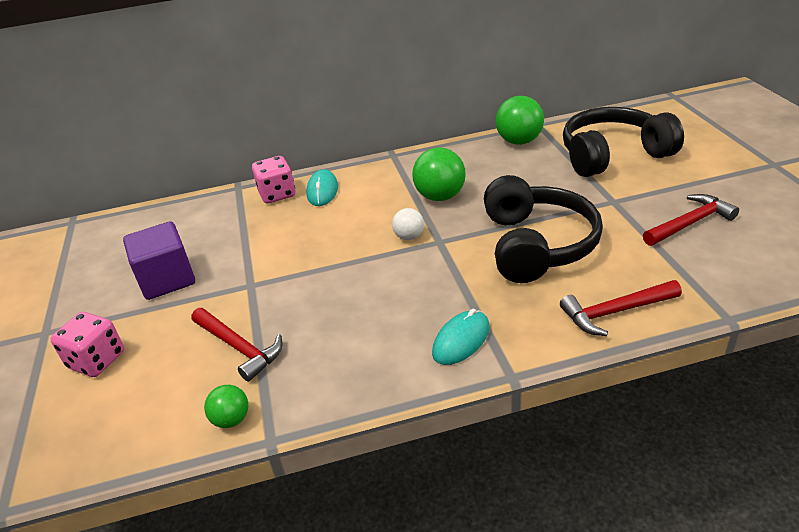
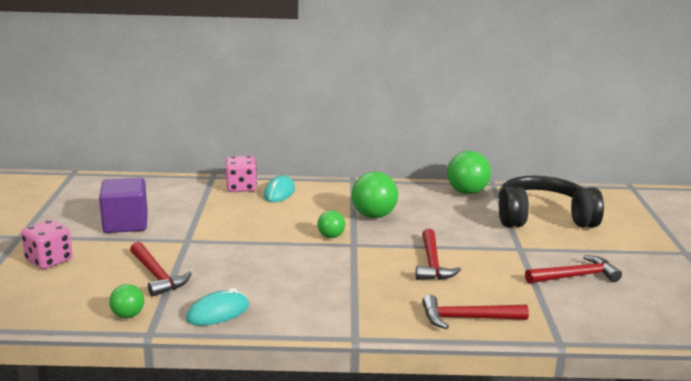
camera: 10 degrees right, 15 degrees down
white ball [392,208,424,240] -> green ball [317,210,345,238]
turquoise mouse [432,309,490,365] -> turquoise mouse moved to [186,288,249,326]
black headphones [484,175,603,283] -> red hammer [416,229,461,280]

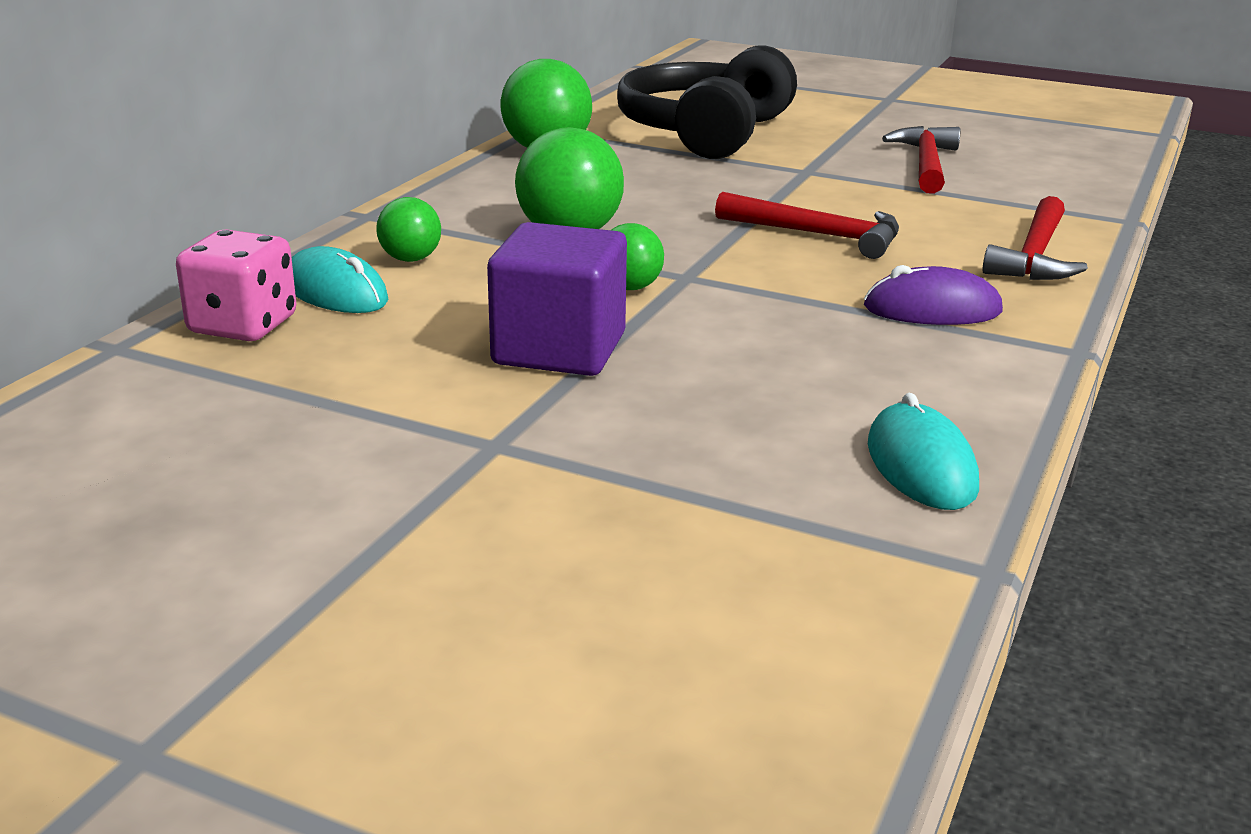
camera: 65 degrees left, 5 degrees up
pink dice [21,220,73,269] -> none
purple cube [99,178,148,233] -> purple cube moved to [487,222,627,376]
green ball [109,284,144,318] -> green ball moved to [376,197,441,262]
red hammer [130,242,192,297] -> none
none -> purple mouse [864,265,1003,325]

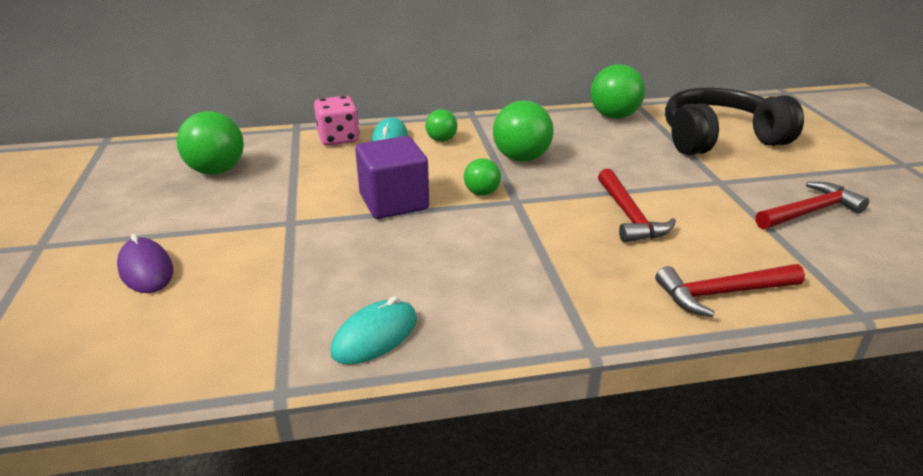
camera: 55 degrees right, 5 degrees up
purple mouse [864,265,1003,325] -> purple mouse moved to [117,234,173,293]
none -> green ball [176,111,244,175]

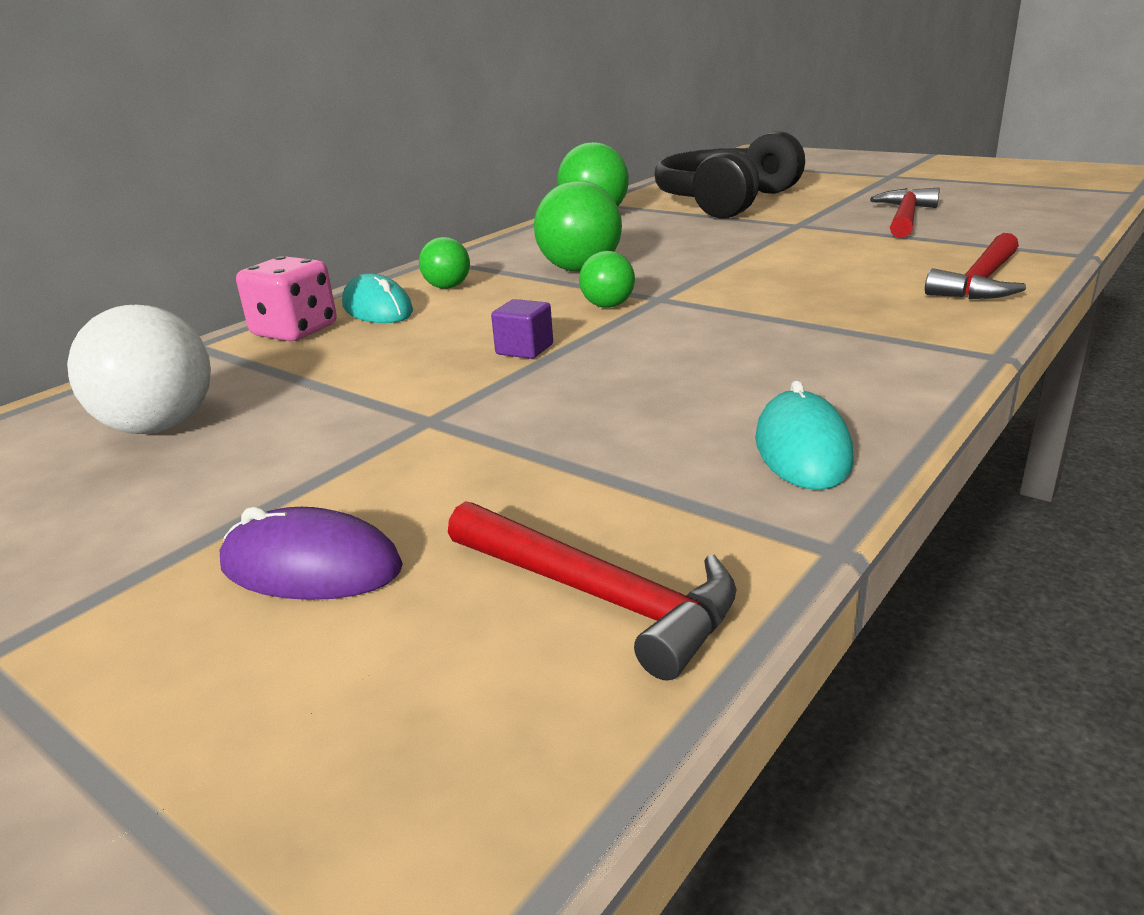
camera: 40 degrees left, 5 degrees down
green ball [176,111,244,175] -> white ball [67,305,211,434]
purple cube [355,136,429,219] -> purple cube [491,299,553,359], size x0.48
red hammer [598,169,676,243] -> red hammer moved to [448,501,736,681]

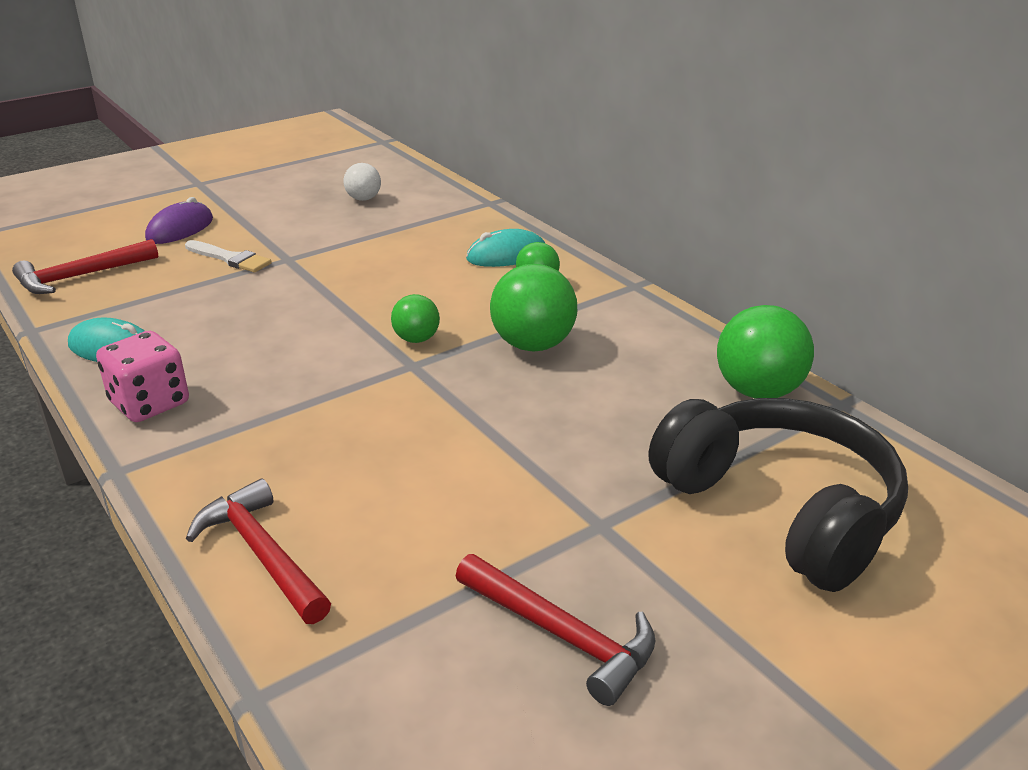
camera: 105 degrees right, 5 degrees up
white ball [67,305,211,434] -> white ball [344,163,381,201], size x0.56
pink dice [236,256,337,341] -> pink dice moved to [96,331,189,422]
purple cube [491,299,553,359] -> none
none -> white brush [185,240,272,273]

